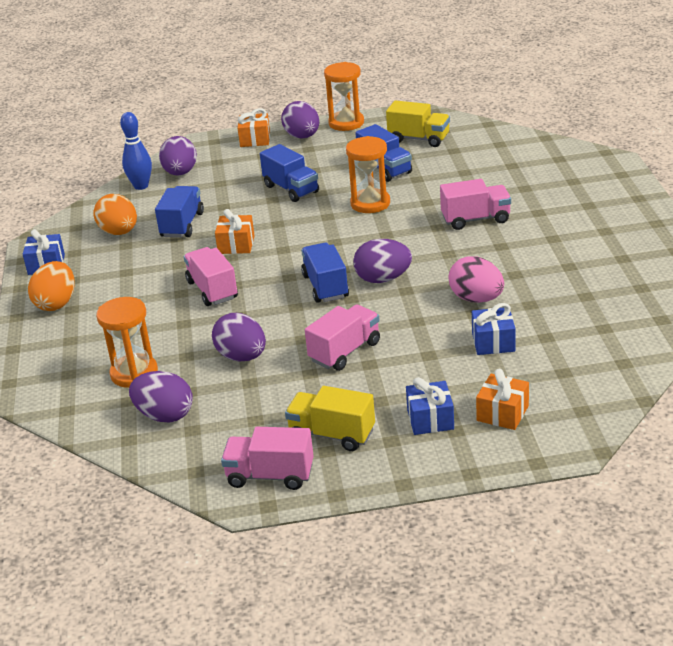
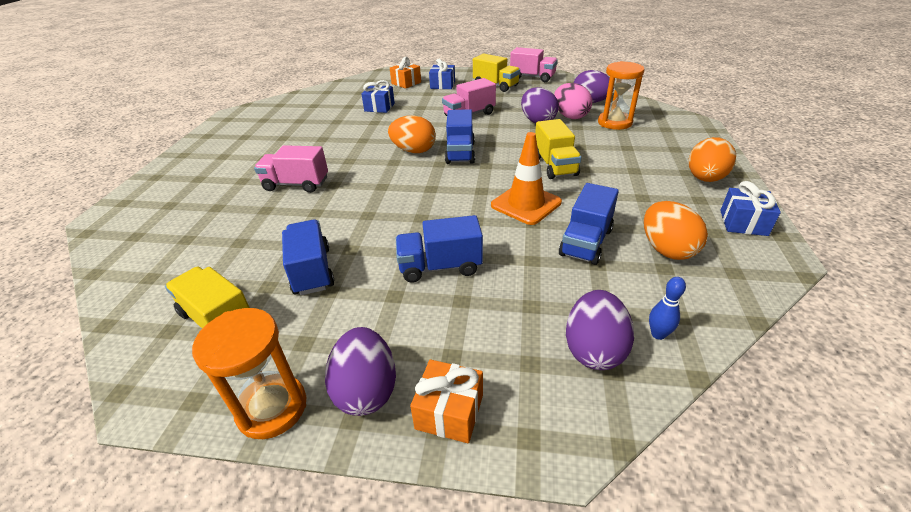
camera: 165 degrees left, 5 degrees up
blue bowling pin [120,112,152,190] -> blue bowling pin [649,277,686,340], size x0.59
pink truck [184,247,238,306] -> yellow truck [535,119,582,179]
orange gift [215,209,255,254] -> orange traffic cone [491,132,562,225]
blue truck [260,144,319,202] -> blue truck turned 75 degrees counterclockwise [396,215,483,282]
orange hourglass [346,136,390,213] -> none
purple egg [353,239,412,283] -> orange egg [388,116,436,153]
pink egg [448,256,504,303] -> pink egg moved to [554,83,592,119]

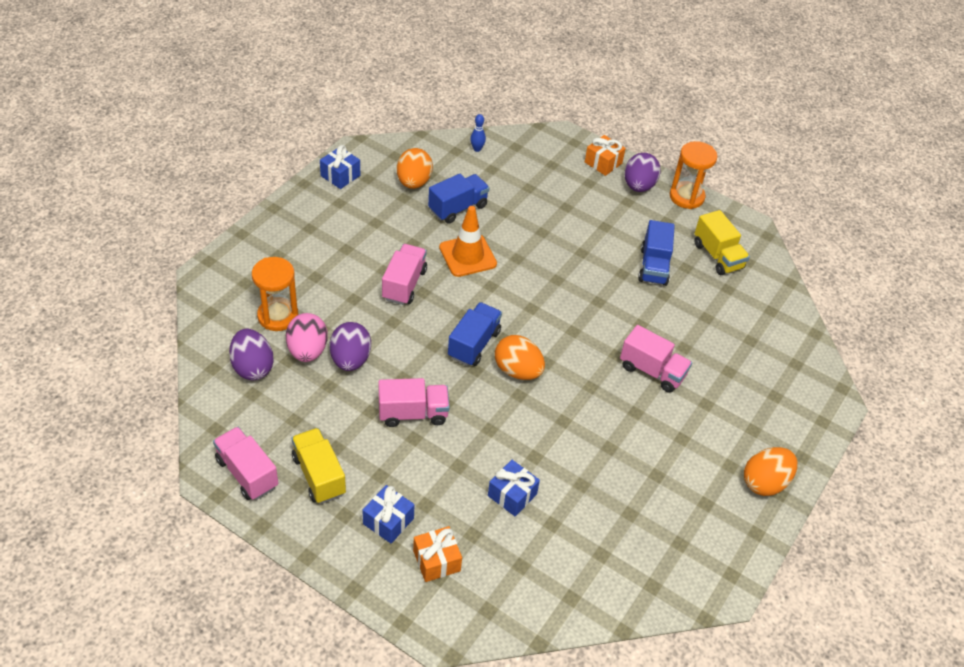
camera: 160 degrees left, 10 degrees up
blue truck [396,215,483,282] -> none
yellow truck [535,119,582,179] -> pink truck [382,244,427,305]
purple egg [566,290,634,370] -> none
orange egg [688,137,736,182] -> orange egg moved to [744,447,797,496]

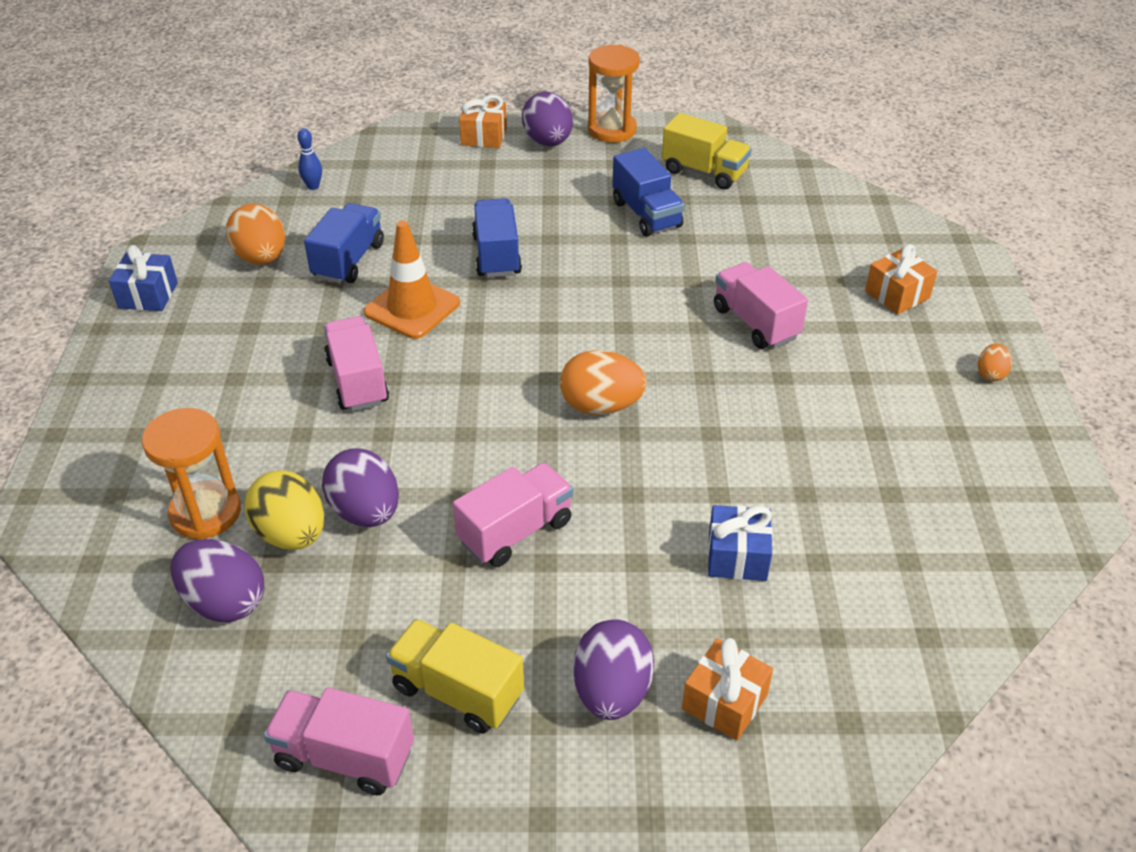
camera: 30 degrees left, 5 degrees down
pink egg [286,313,328,362] -> yellow egg [245,470,324,550]
blue gift [362,485,415,543] -> purple egg [573,620,654,720]
blue truck [448,302,502,366] -> blue truck moved to [472,198,522,277]
pink truck [620,325,692,393] -> pink truck turned 120 degrees counterclockwise [714,262,808,349]
orange egg [744,447,797,496] -> orange egg [978,344,1012,381], size x0.52
none -> orange gift [865,244,937,315]

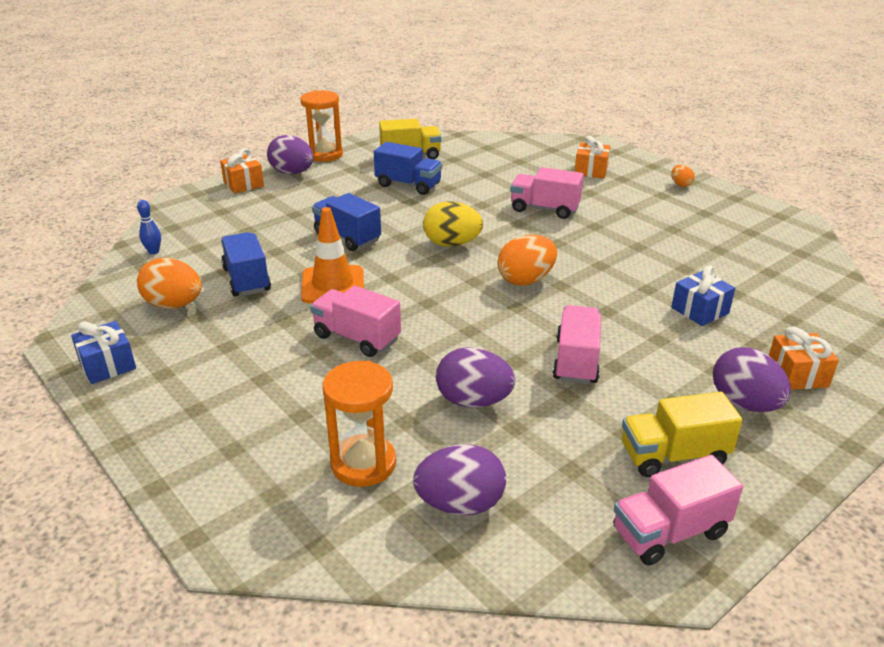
camera: 40 degrees left, 10 degrees down
yellow egg [245,470,324,550] -> yellow egg moved to [423,201,483,247]

